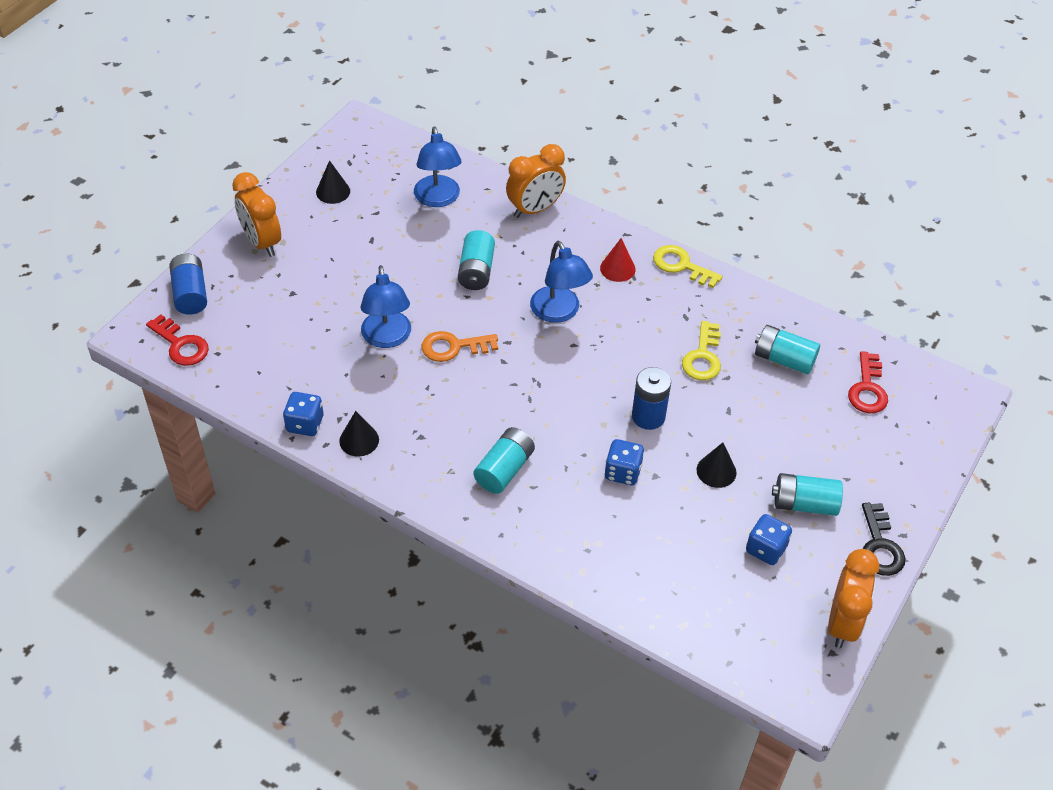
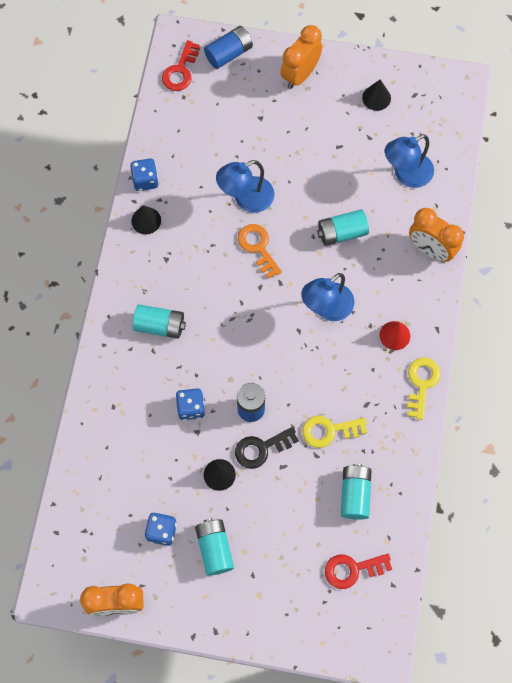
camera: 70 degrees right, 20 degrees up
black key [862,503,905,576] -> black key moved to [235,427,299,469]

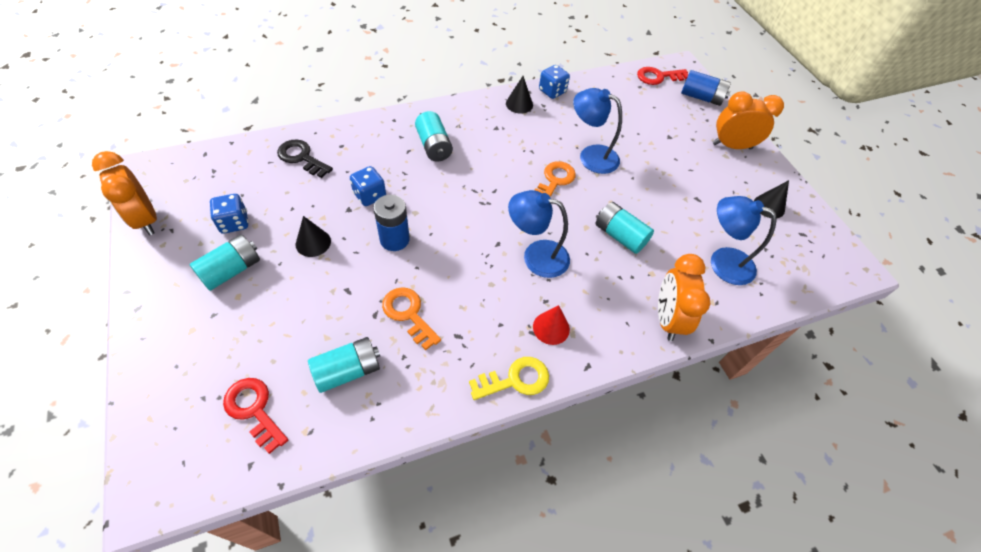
camera: 55 degrees right, 15 degrees down
black key [235,427,299,469] -> black key moved to [277,139,333,178]
yellow key [302,416,367,448] -> orange key [382,287,441,350]

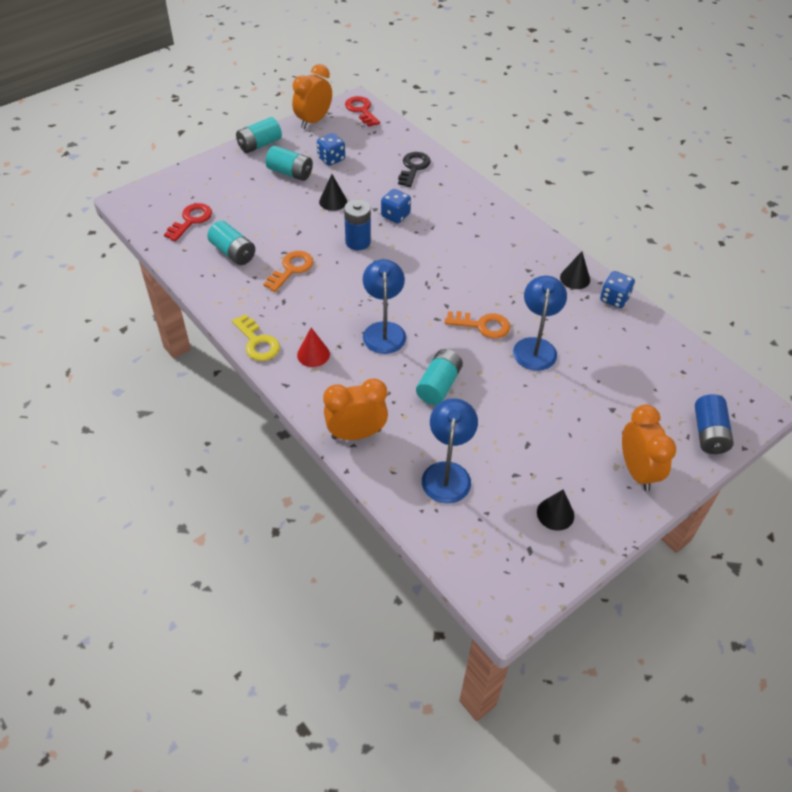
camera: 75 degrees right, 5 degrees down
turquoise battery [415,111,453,162] -> turquoise battery moved to [236,117,282,153]
red key [637,67,688,85] -> red key moved to [345,96,380,127]

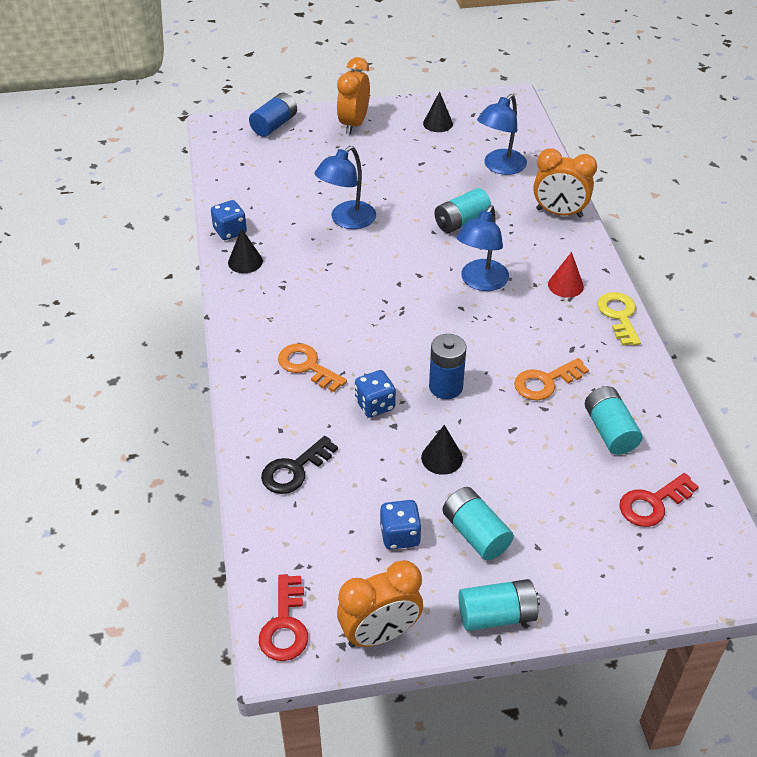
camera: 150 degrees left, 5 degrees down
orange key [445,311,510,339] -> orange key moved to [278,343,347,392]

